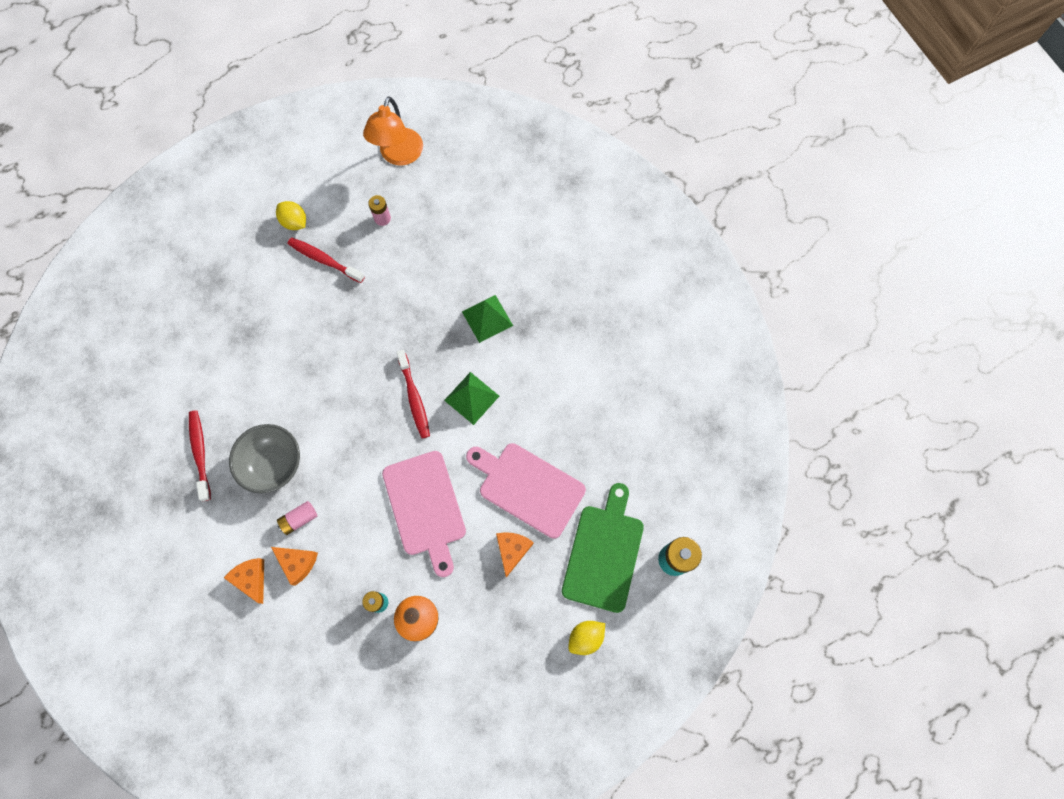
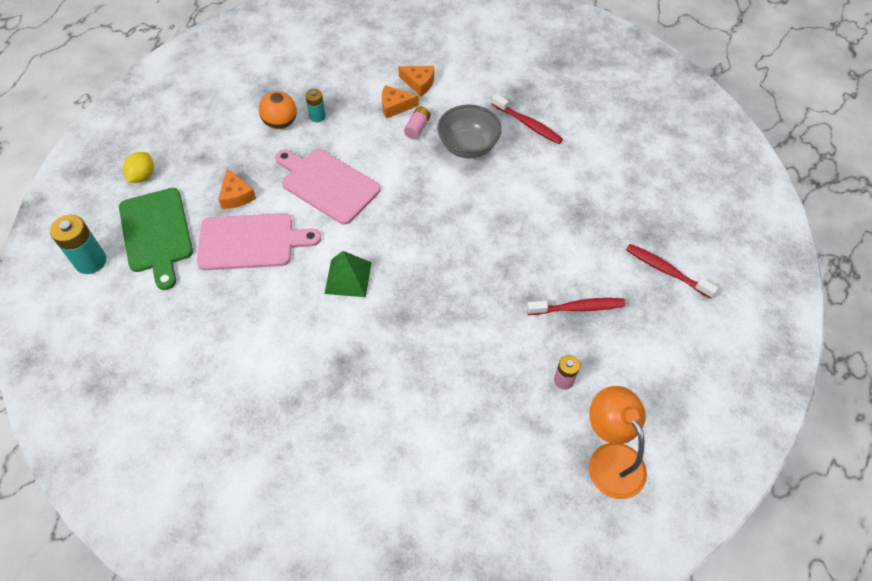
camera: 145 degrees right, 15 degrees down
yellow lemon [276,201,306,230] -> none
red toothbrush [396,350,430,439] -> red toothbrush moved to [626,244,718,299]
green pyramid [462,295,513,343] -> none

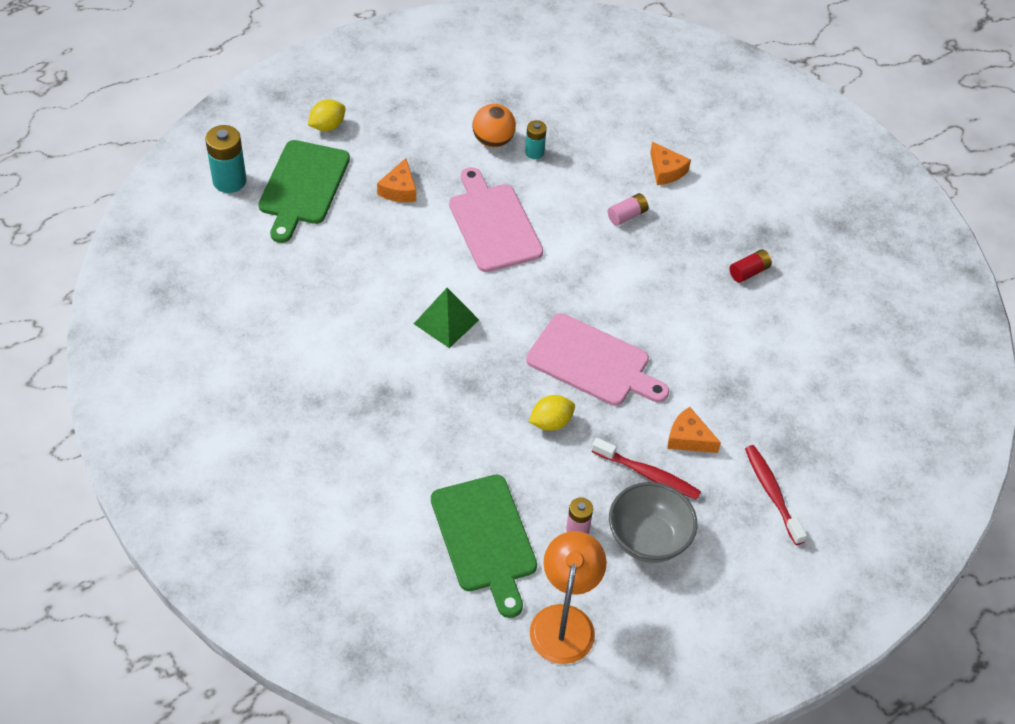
camera: 30 degrees right, 5 degrees down
pink cutting board [197,213,321,270] -> pink cutting board moved to [526,313,669,406]
orange cheese [382,85,419,119] -> orange cheese moved to [667,407,721,453]
grey bowl [437,105,502,158] -> grey bowl moved to [609,482,697,563]
red toothbrush [492,94,563,144] -> red battery [730,249,772,283]
none -> green cutting board [431,475,537,618]
none -> yellow lemon [529,395,575,431]

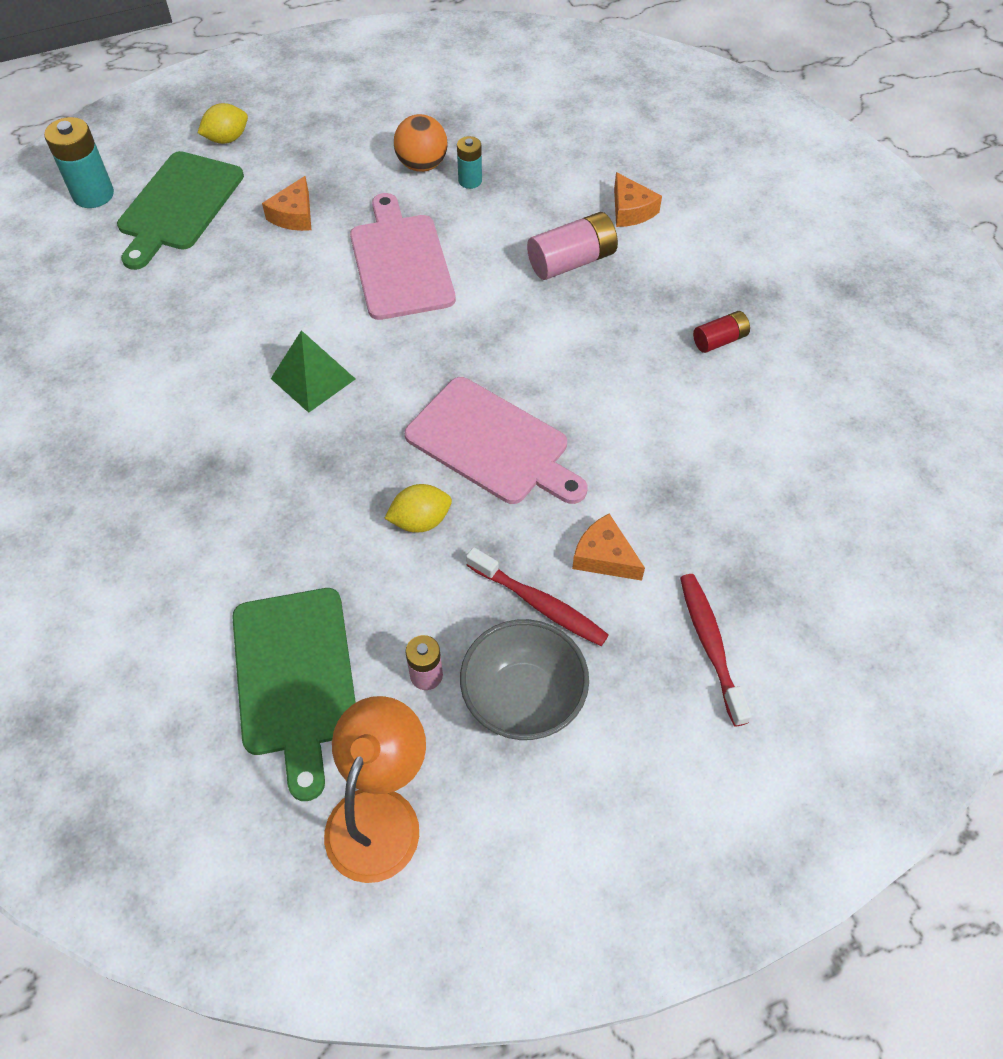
camera: 10 degrees right, 5 degrees up
pink battery [608,193,649,226] -> pink battery [527,212,618,280], size x1.69

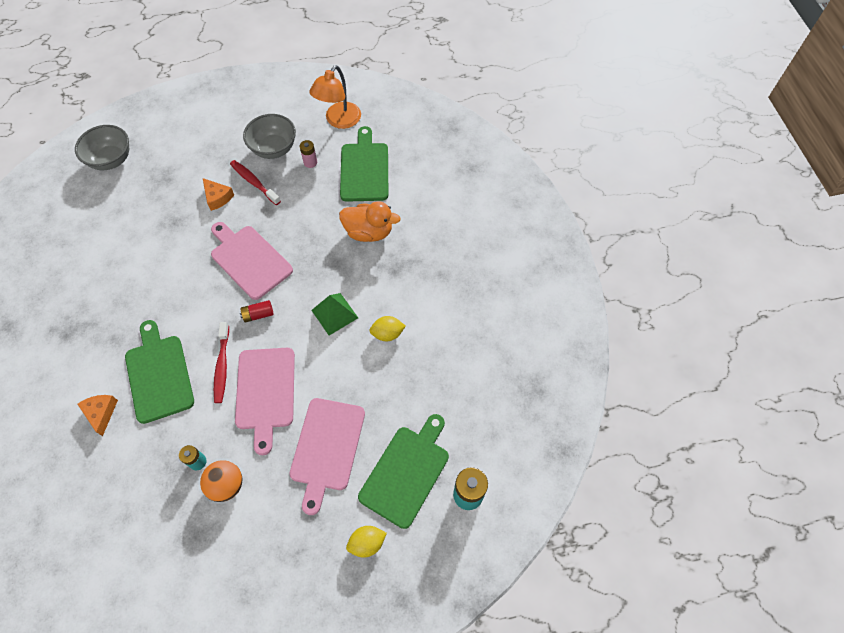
camera: 170 degrees left, 5 degrees up
orange cheese [262,176,311,231] -> pink cutting board [289,398,365,515]
yellow lemon [384,484,452,532] -> yellow lemon moved to [369,316,406,341]
pink battery [527,212,618,280] -> green cutting board [125,320,194,424]
red toothbrush [680,574,752,727] -> red toothbrush moved to [214,322,229,403]
red battery [693,311,750,353] -> red battery moved to [240,300,274,323]
none -> grey bowl [75,125,129,170]
none -> orange duck [339,201,401,242]

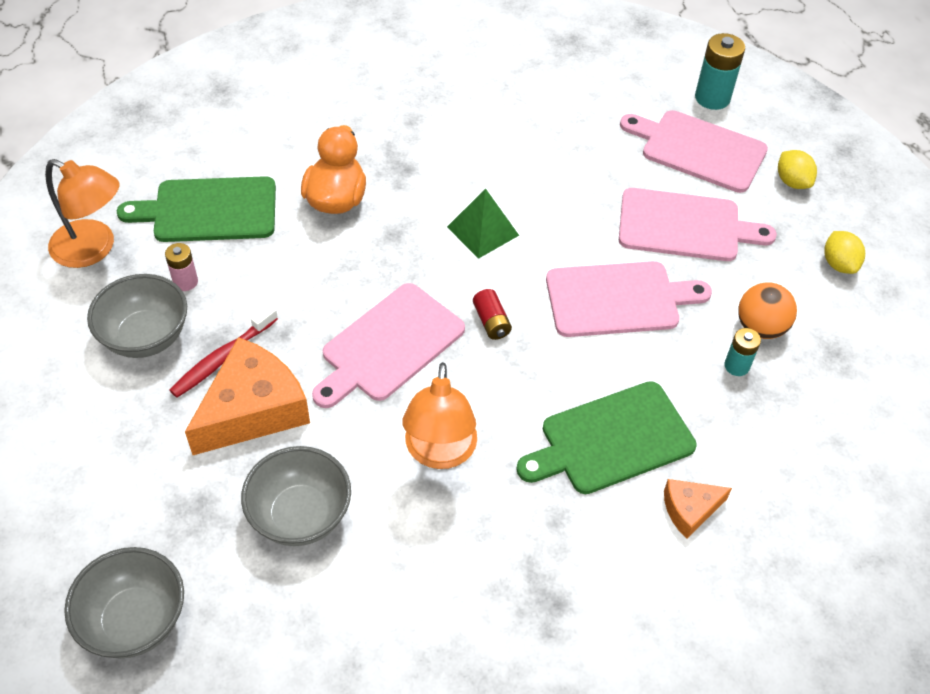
camera: 95 degrees left, 10 degrees down
orange cheese [203,178,234,211] -> orange cheese [185,337,310,455], size x1.94
red toothbrush [214,322,229,403] -> none
green cutting board [358,414,449,529] -> pink cutting board [620,110,768,193]
yellow lemon [369,316,406,341] -> yellow lemon moved to [824,231,865,274]
none -> grey bowl [241,446,351,546]
none -> orange lamp [402,362,477,469]

